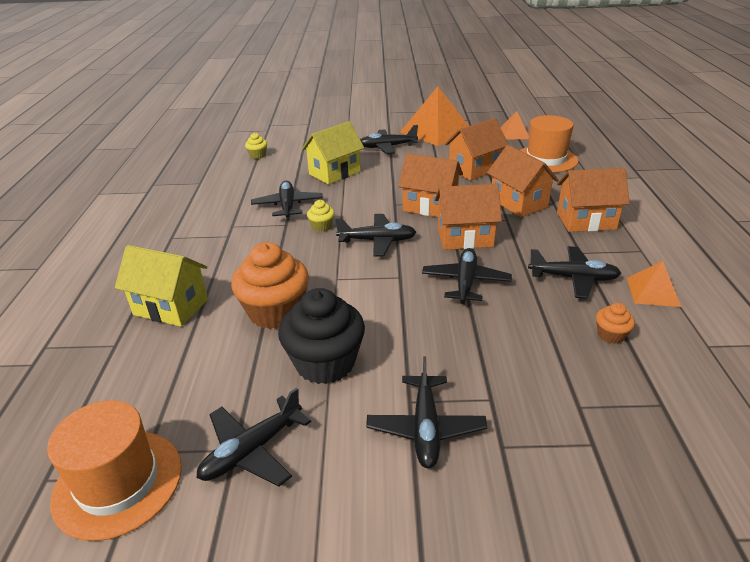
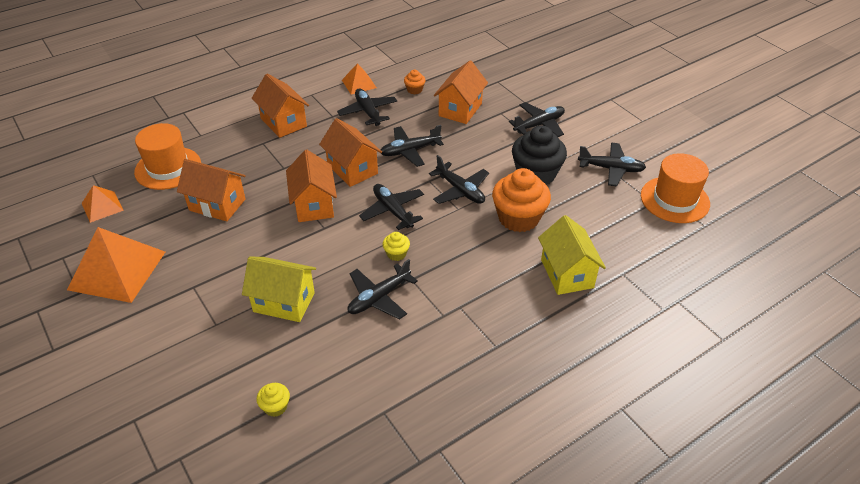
camera: 125 degrees left, 10 degrees up
black plane [360,125,418,154] -> black plane moved to [429,155,489,204]
orange house [487,145,559,217] -> orange house moved to [434,61,488,124]

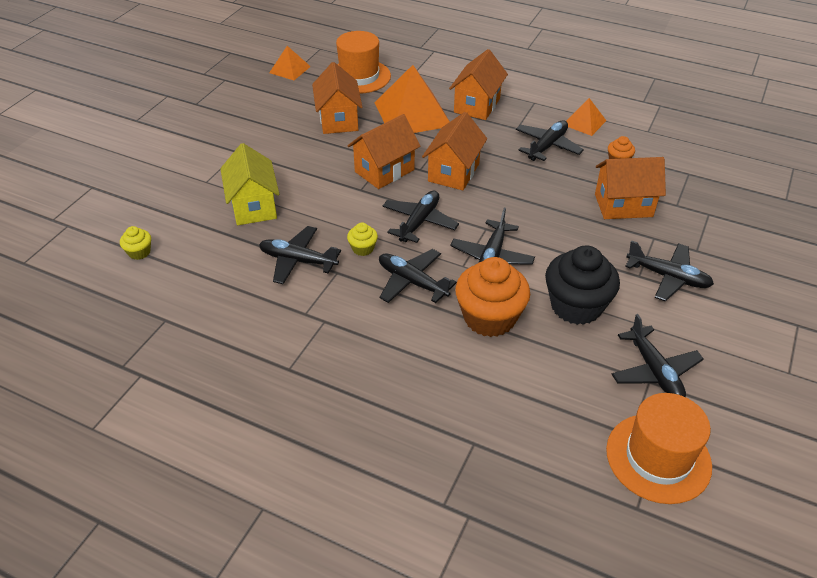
camera: 60 degrees right, 0 degrees up
orange pyramid [67,227,165,303] -> orange pyramid moved to [375,65,450,133]
black plane [381,125,444,167] -> black plane moved to [379,249,457,303]
yellow house [538,215,606,295] -> none

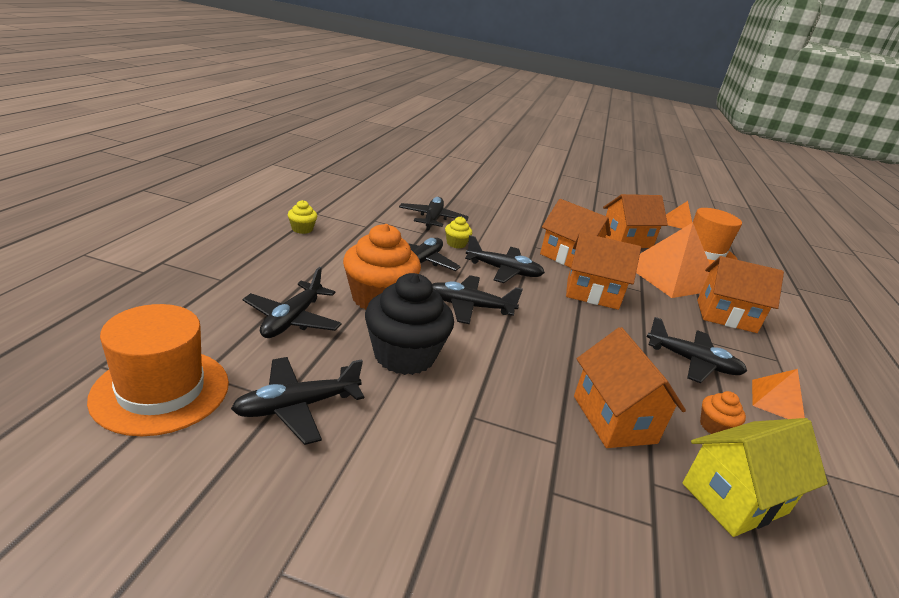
camera: 75 degrees right, 15 degrees down
yellow cupcake [120,226,151,260] -> yellow cupcake moved to [288,200,317,234]
yellow house [220,143,279,225] -> yellow house moved to [683,418,828,537]
black plane [625,240,714,302] -> black plane moved to [243,267,342,338]

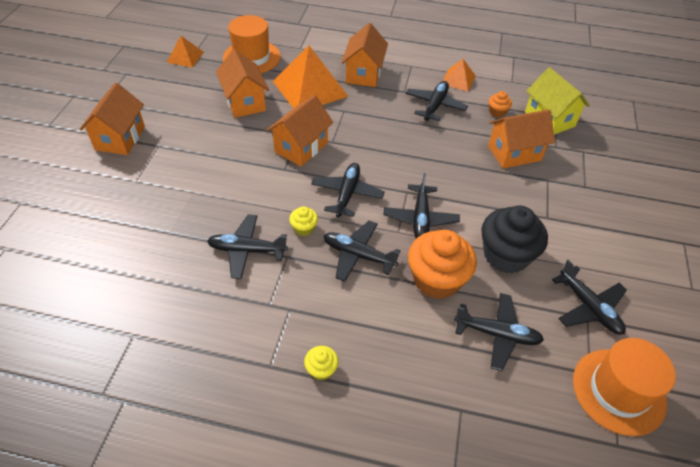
camera: 90 degrees left, 20 degrees up
orange house [566,232,641,310] -> orange house moved to [79,83,145,155]

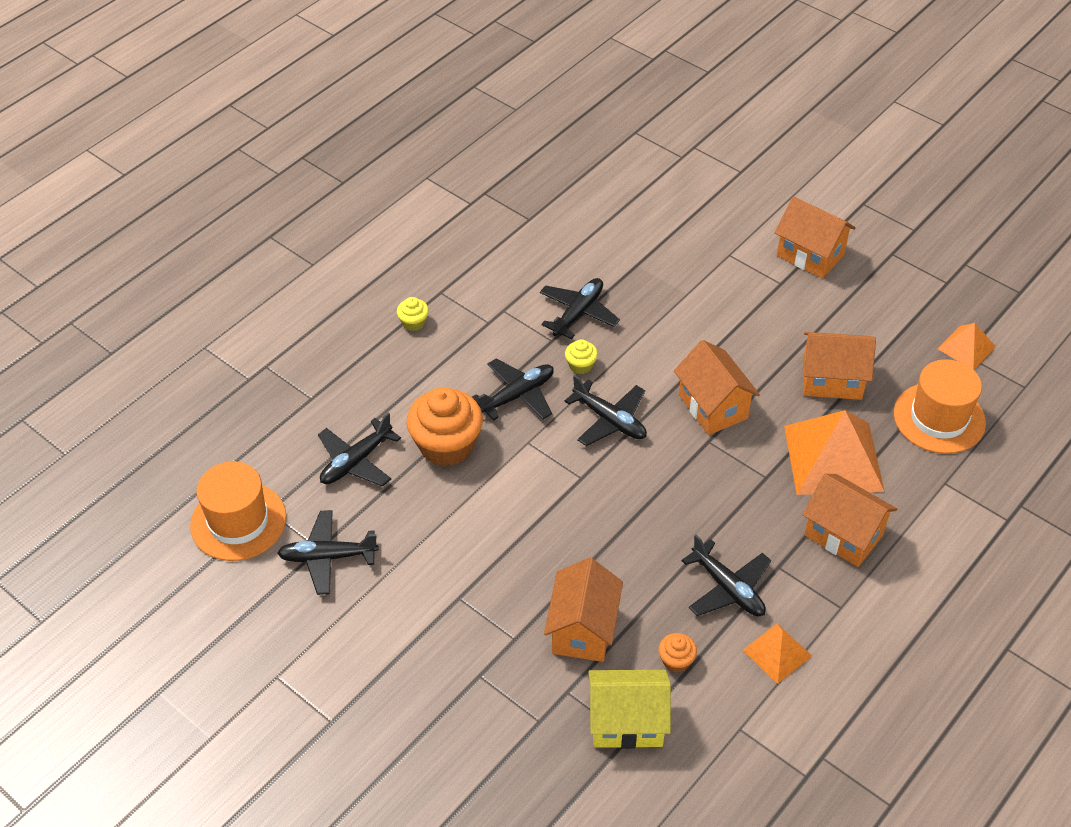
camera: 120 degrees right, 0 degrees up
black plane [384,173,460,239] -> none
black cupcake [482,206,548,274] -> none

